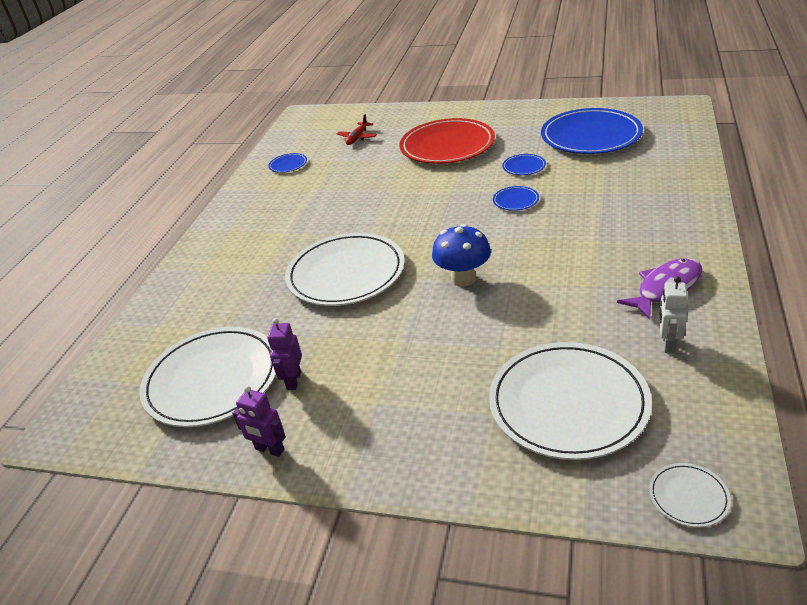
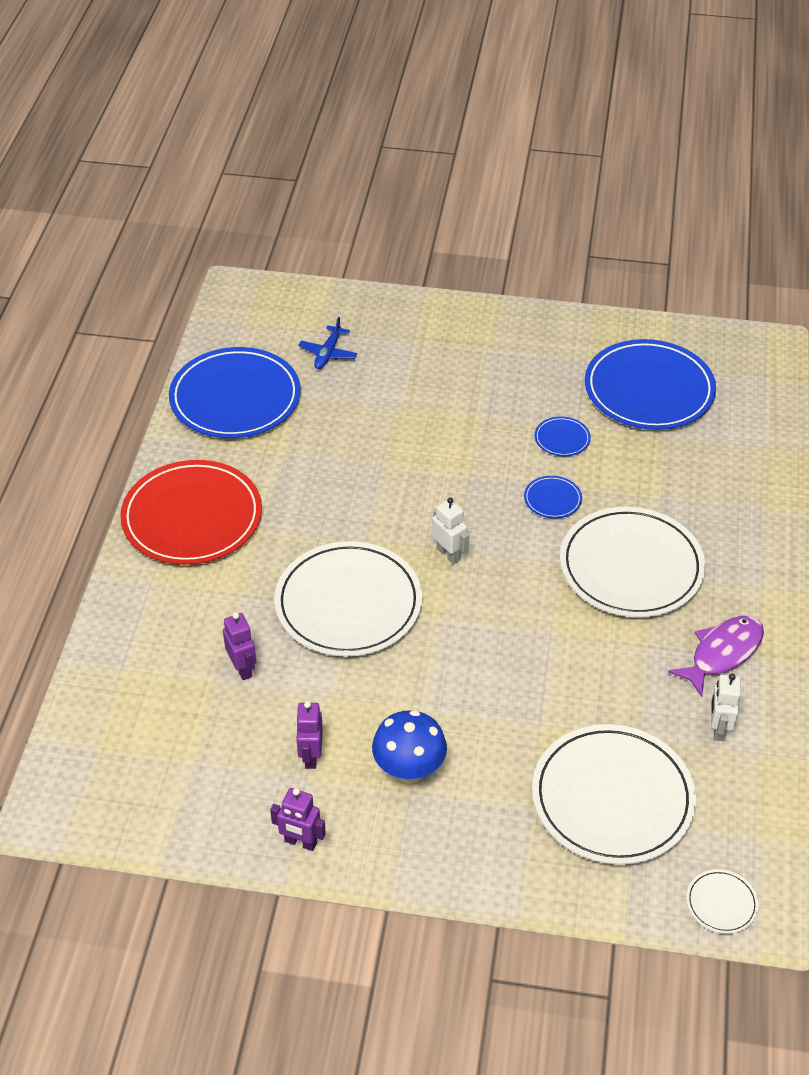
camera: 10 degrees left, 10 degrees up
white plate [139,327,276,427] -> white plate moved to [560,507,705,617]
blue plate [268,153,307,173] -> blue plate [169,347,301,438], size x2.39
red plane [337,114,377,145] -> blue plane [298,317,357,369]
red plate [400,118,495,164] -> red plate moved to [120,460,262,565]
blue mushroom [432,224,491,287] -> blue mushroom moved to [372,710,447,784]
none -> purple robot [223,613,256,680]
none -> white robot [432,497,469,564]

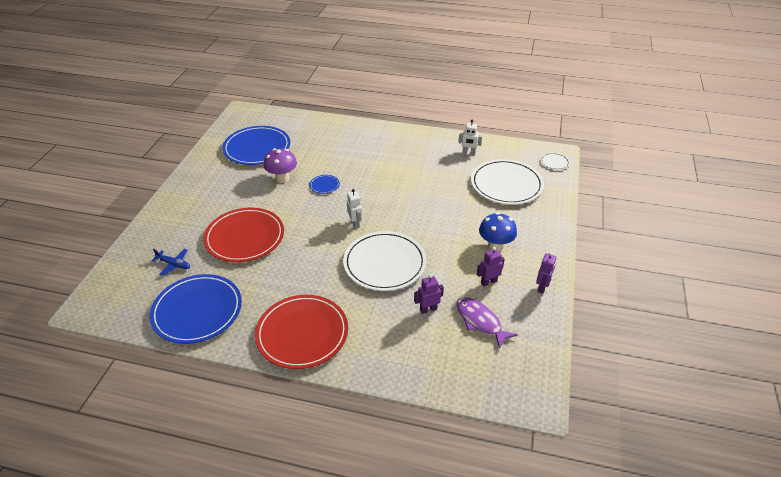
camera: 85 degrees left, 5 degrees down
purple robot [296,701,323,769] -> purple robot turned 150 degrees clockwise [477,247,505,286]
white robot [432,497,469,564] -> white robot turned 105 degrees clockwise [347,189,362,229]
blue plate [534,417,591,456] -> purple mushroom [264,148,297,183]
white plate [560,507,705,617] -> none
purple fish [668,616,764,697] -> purple fish moved to [457,297,518,349]
none -> red plate [203,208,284,262]

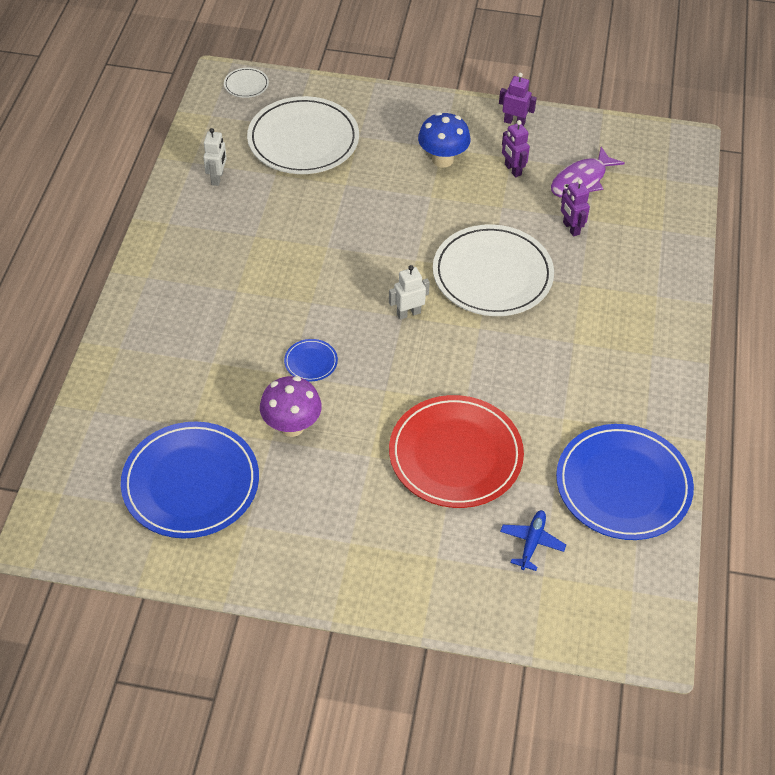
camera: 95 degrees left, 10 degrees up
red plate [255,295,348,369] -> none

